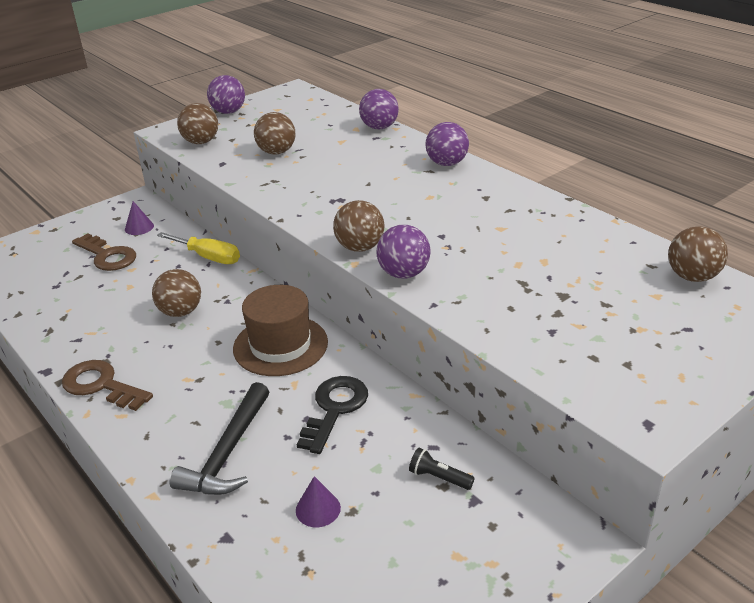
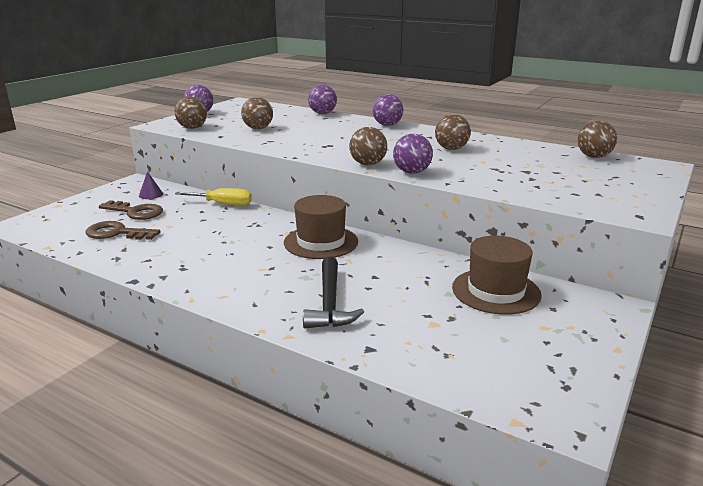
camera: 20 degrees left, 10 degrees down
brown key [62,360,153,411] -> brown key moved to [86,221,160,240]
brown ball [152,269,201,317] -> brown ball moved to [435,114,471,150]
purple cone [296,476,341,527] -> none
black key [297,376,368,454] -> none
black flashlight [409,448,475,490] -> brown hat [452,236,542,315]

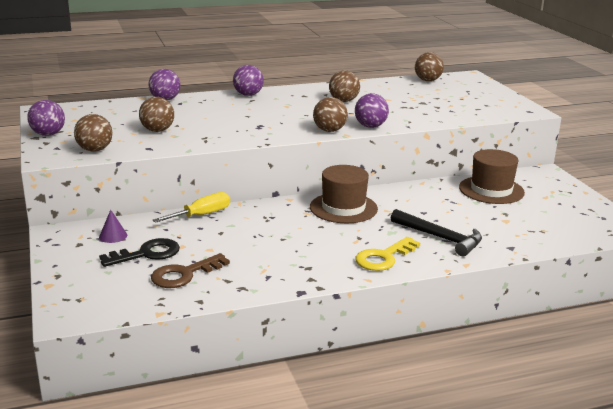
camera: 50 degrees left, 0 degrees up
brown key [99,200,163,220] -> black key [99,238,180,267]
none -> yellow key [355,237,420,271]

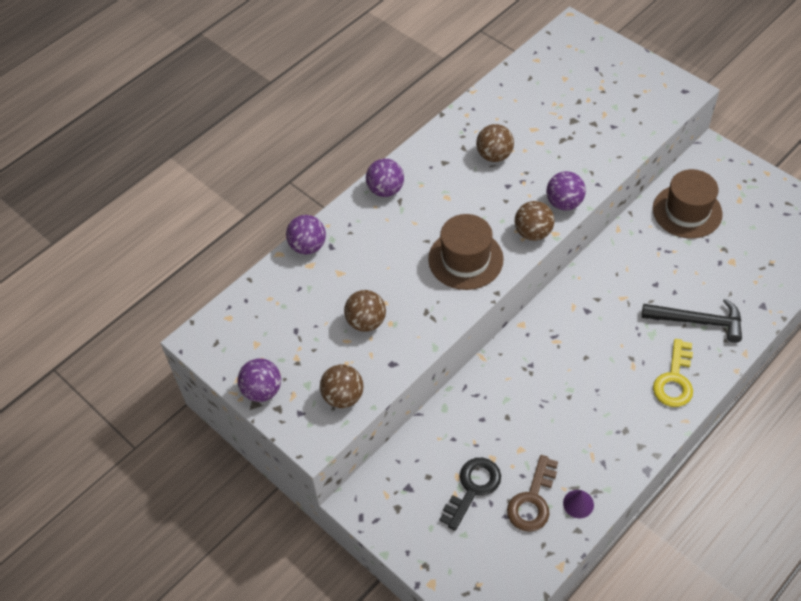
camera: 25 degrees left, 30 degrees up
purple cone [99,210,127,243] -> purple cone moved to [563,490,594,518]
yellow screwdriver [153,192,230,223] -> none
brown hat [310,165,378,223] -> brown hat moved to [428,214,504,290]
brown ball [415,52,444,81] -> none

